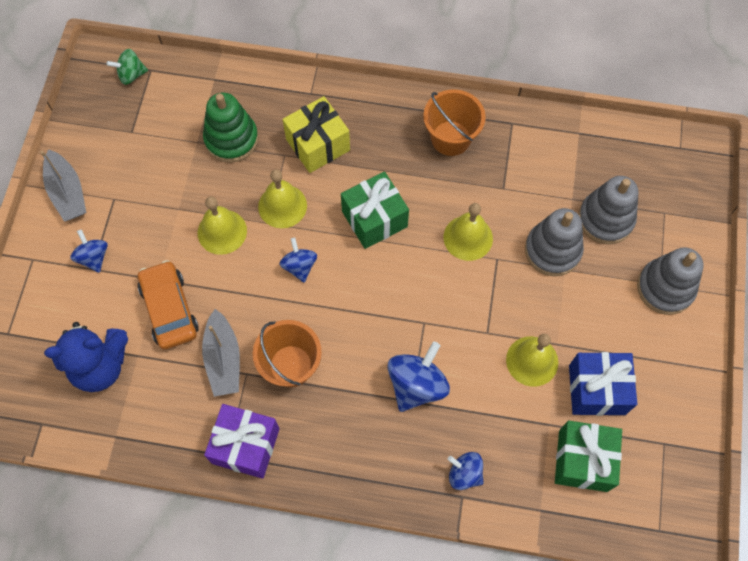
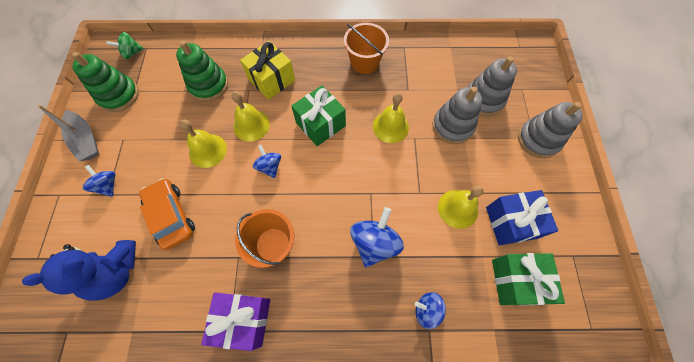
camera: 10 degrees left, 0 degrees up
grey boat [202,309,240,397] -> none
none -> green stacking toy [72,52,139,112]

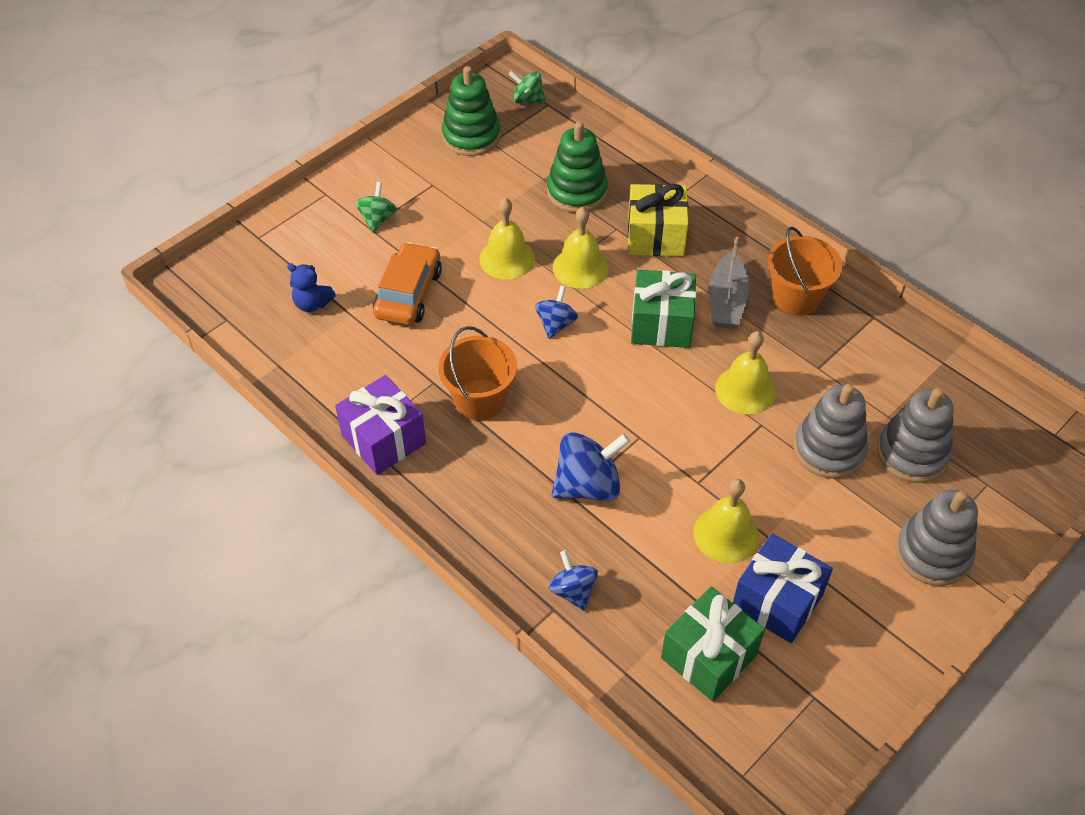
camera: 45 degrees right, 15 degrees down
blue teddy bear [22,240,136,301] -> blue teddy bear [287,263,336,312], size x0.54
grey boat [38,105,99,161] -> grey boat moved to [709,236,750,329]
blue spinning top [82,165,116,197] -> green spinning top [355,182,397,233]

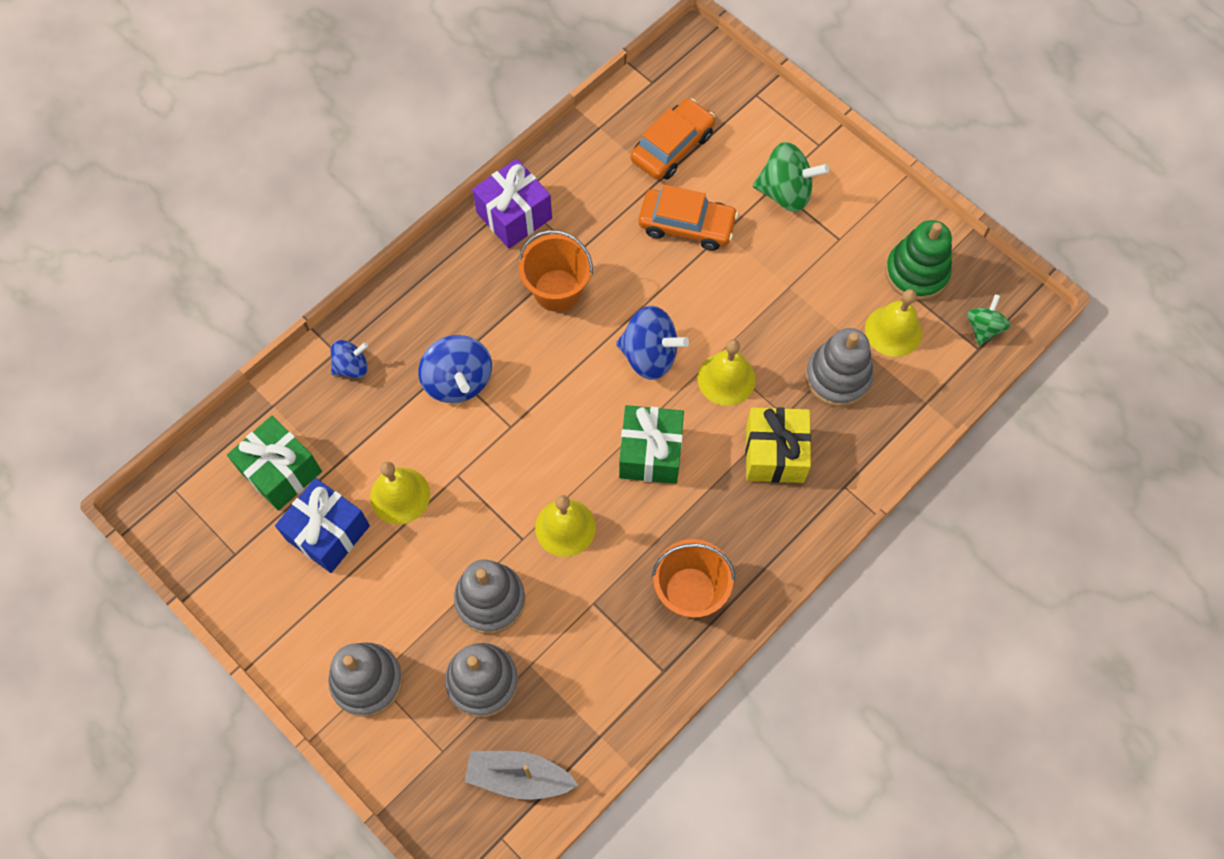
camera: 90 degrees right, 15 degrees up
blue teddy bear [287,263,336,312] -> orange car [630,98,715,180]
green spinning top [355,182,397,233] -> green spinning top [753,142,829,212], size x1.66
yellow bell [479,198,535,280] -> yellow bell moved to [865,289,922,357]
blue spinning top [535,286,578,339] -> blue spinning top [616,306,689,380], size x1.66
green stacking toy [547,122,608,213] -> grey stacking toy [805,328,873,407]
grey boat [709,236,750,329] -> grey boat moved to [464,751,578,800]

